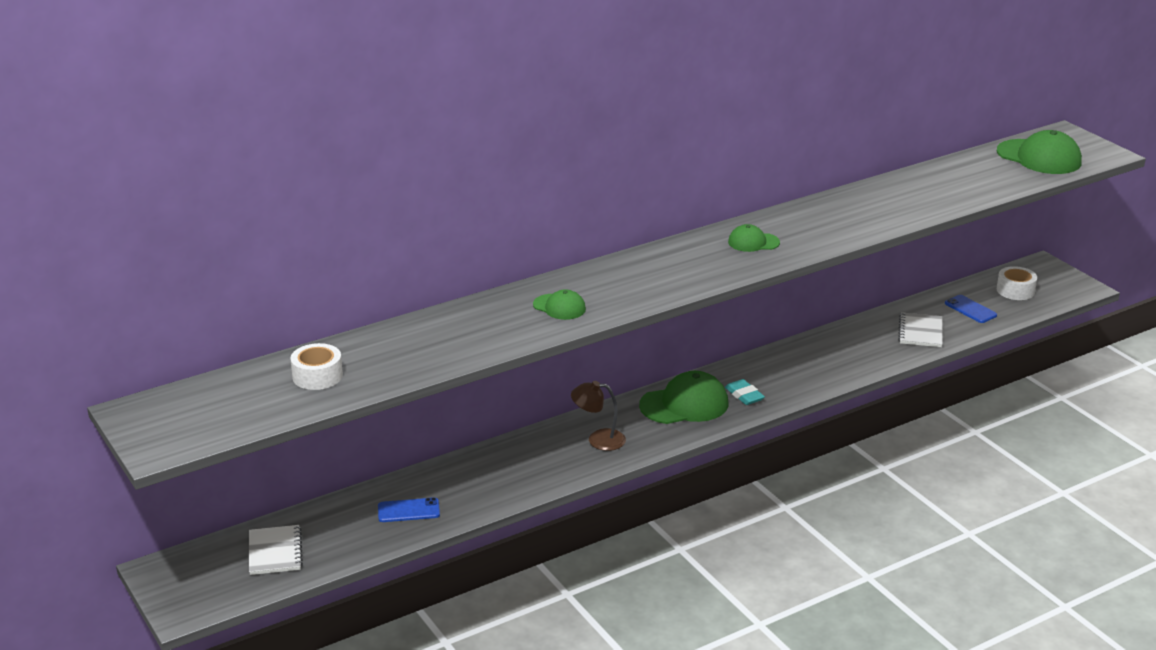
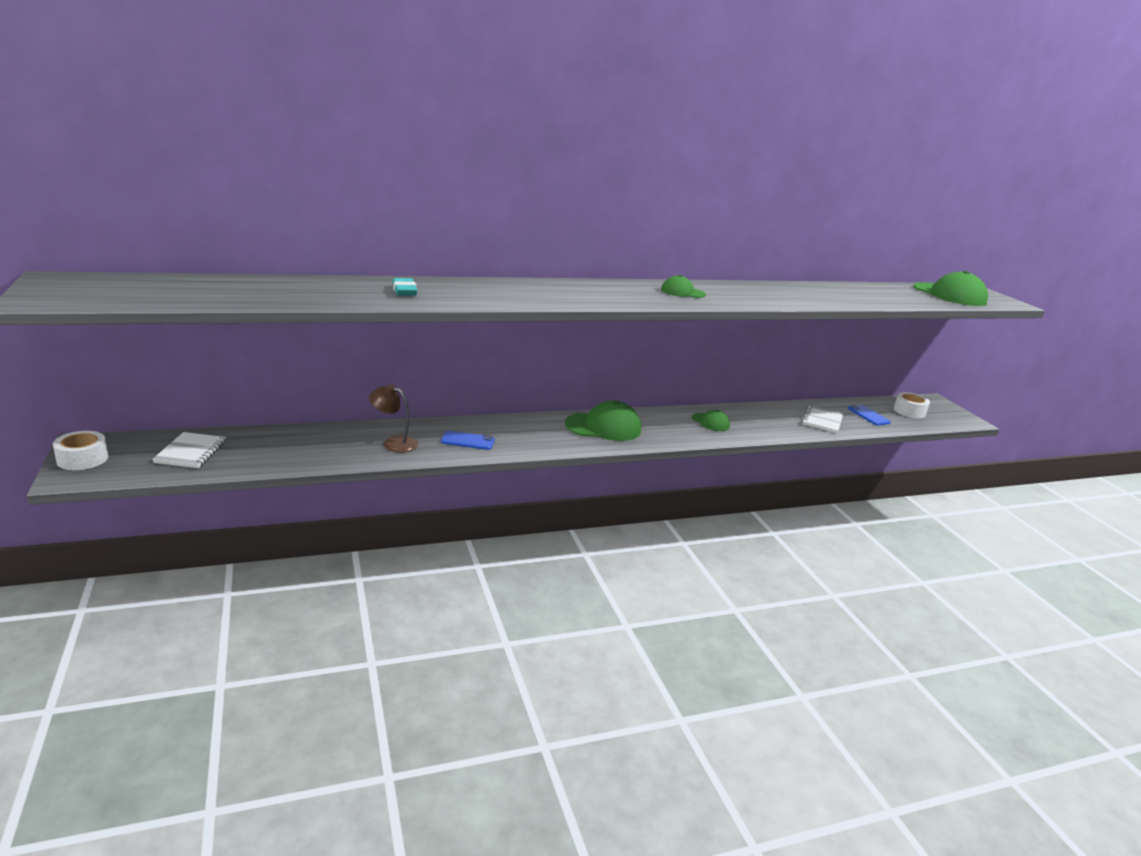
camera: 10 degrees right, 5 degrees down
white tape [291,343,343,390] -> white tape moved to [53,431,108,470]
blue phone [378,497,440,522] -> blue phone moved to [441,431,495,450]
green cap [533,289,586,320] -> green cap moved to [692,410,730,431]
brown lamp [571,381,626,451] -> brown lamp moved to [369,384,418,453]
turquoise eraser [725,379,765,405] -> turquoise eraser moved to [393,278,418,296]

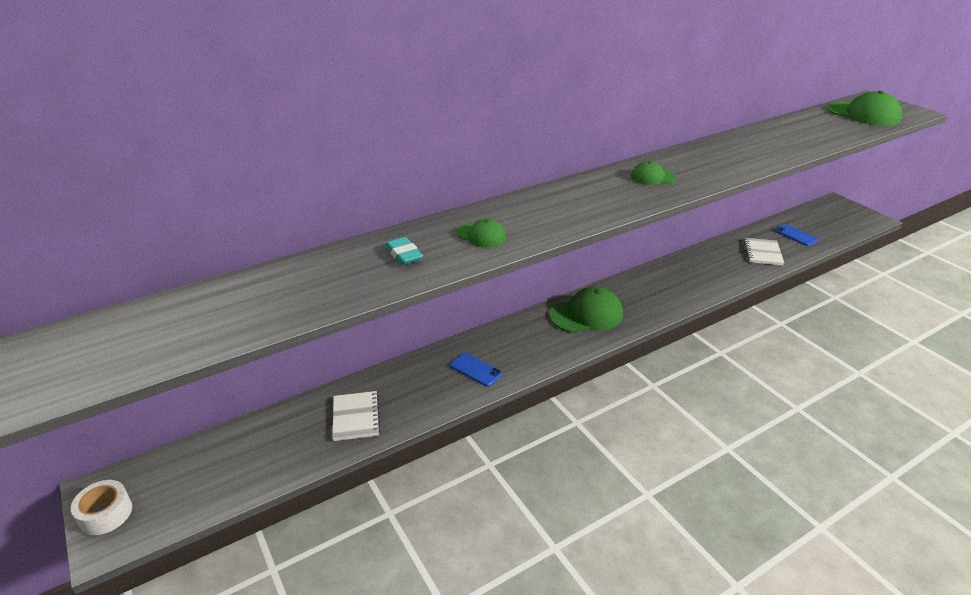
camera: 10 degrees left, 10 degrees up
white notebook [152,432,226,468] -> white notebook moved to [332,391,380,441]
brown lamp [369,384,418,453] -> none
blue phone [441,431,495,450] -> blue phone turned 45 degrees clockwise [450,353,502,387]
green cap [692,410,730,431] -> green cap moved to [456,219,507,248]
white tape [894,392,930,418] -> none

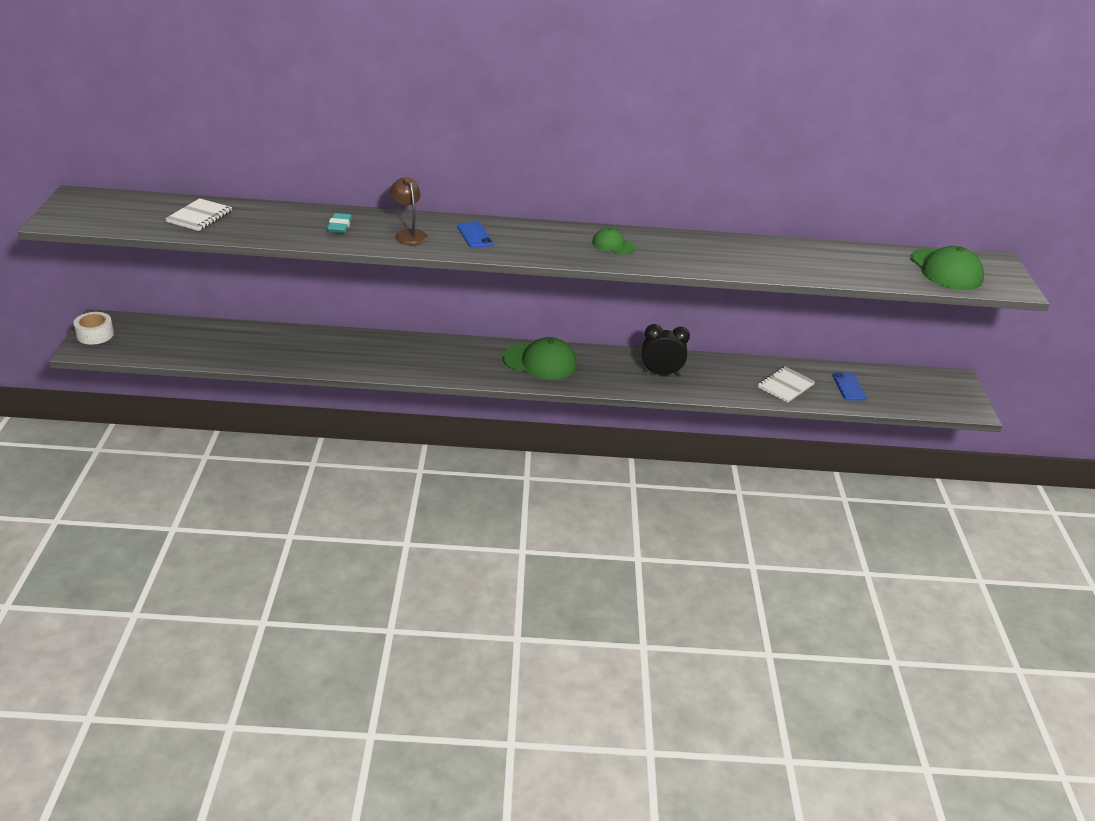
camera: 30 degrees right, 0 degrees up
white notebook [332,391,380,441] -> white notebook moved to [165,198,232,231]
blue phone [450,353,502,387] -> blue phone moved to [457,222,493,248]
green cap [456,219,507,248] -> brown lamp [390,177,428,245]
none -> black clock [642,324,690,376]

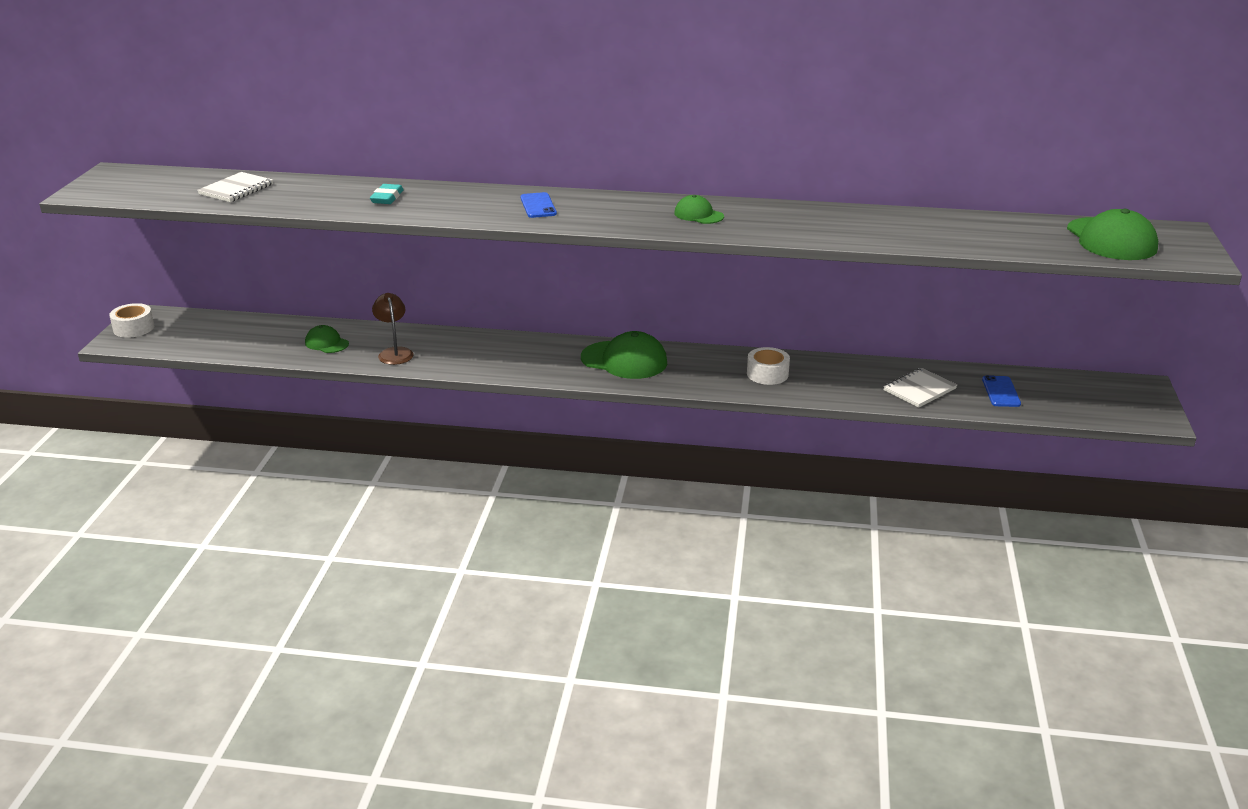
camera: 10 degrees right, 5 degrees down
brown lamp [390,177,428,245] -> brown lamp moved to [372,293,414,365]
black clock [642,324,690,376] -> white tape [747,347,790,385]
none -> green cap [305,325,349,353]

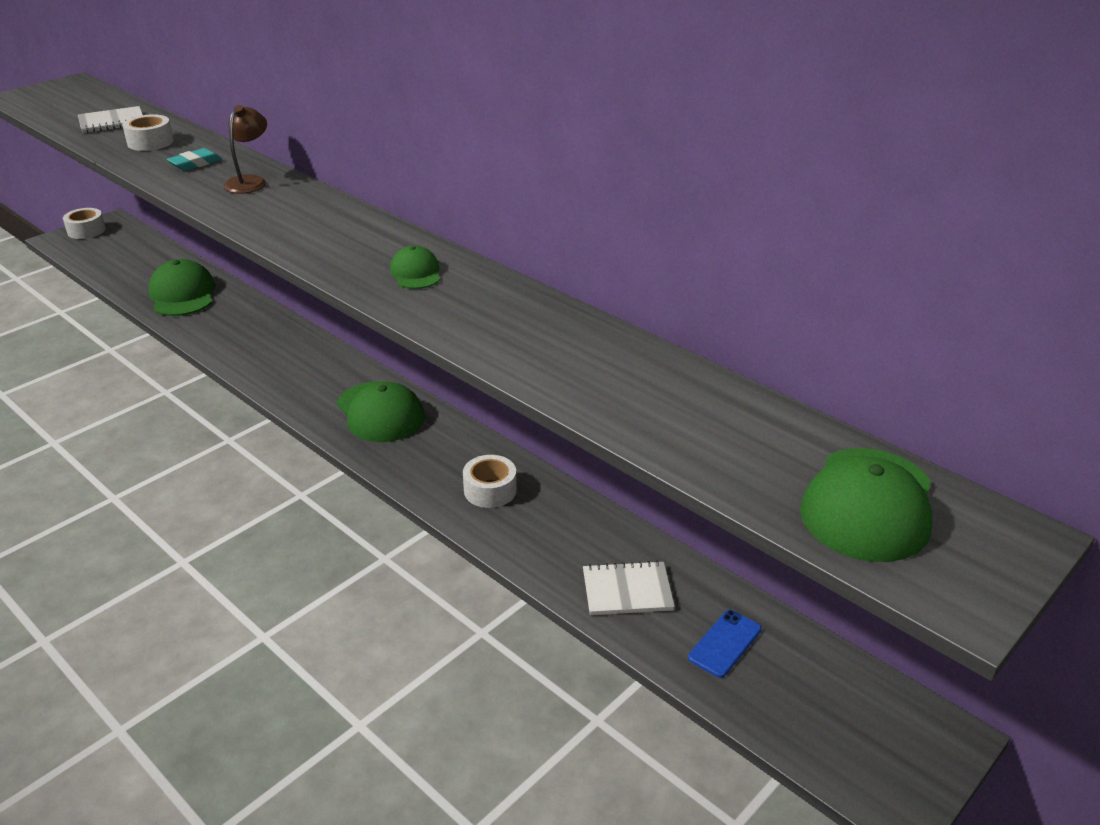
camera: 35 degrees right, 5 degrees up
green cap [305,325,349,353] -> green cap [148,259,215,316], size x1.82
brown lamp [372,293,414,365] -> brown lamp moved to [223,105,267,194]
blue phone [521,192,557,218] -> none
none -> white tape [122,114,174,151]

